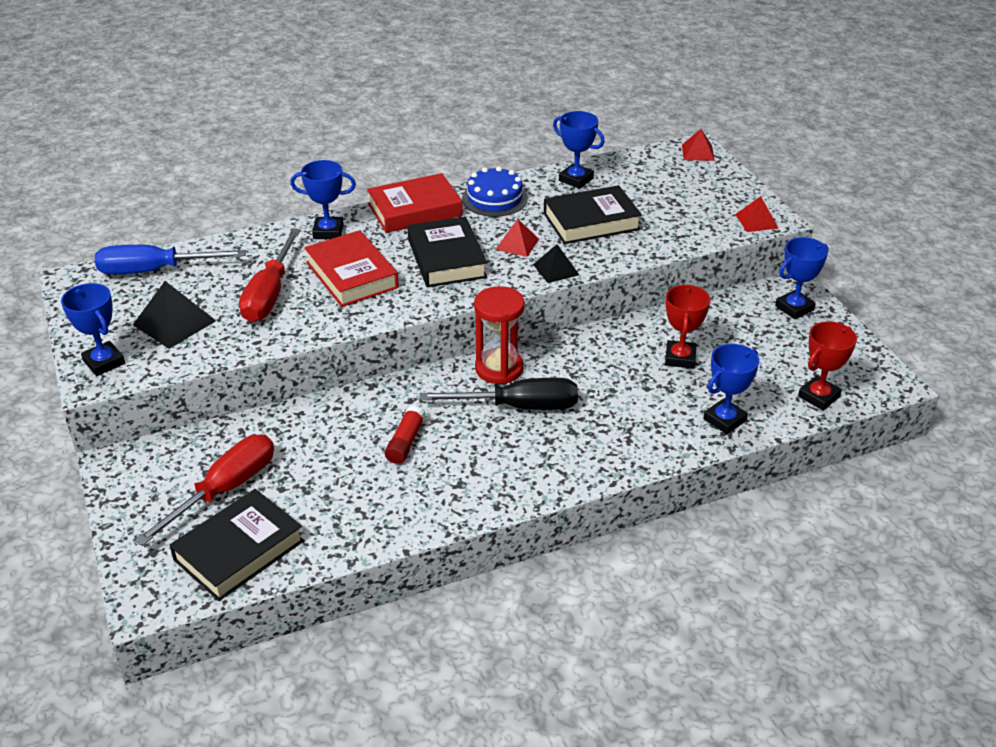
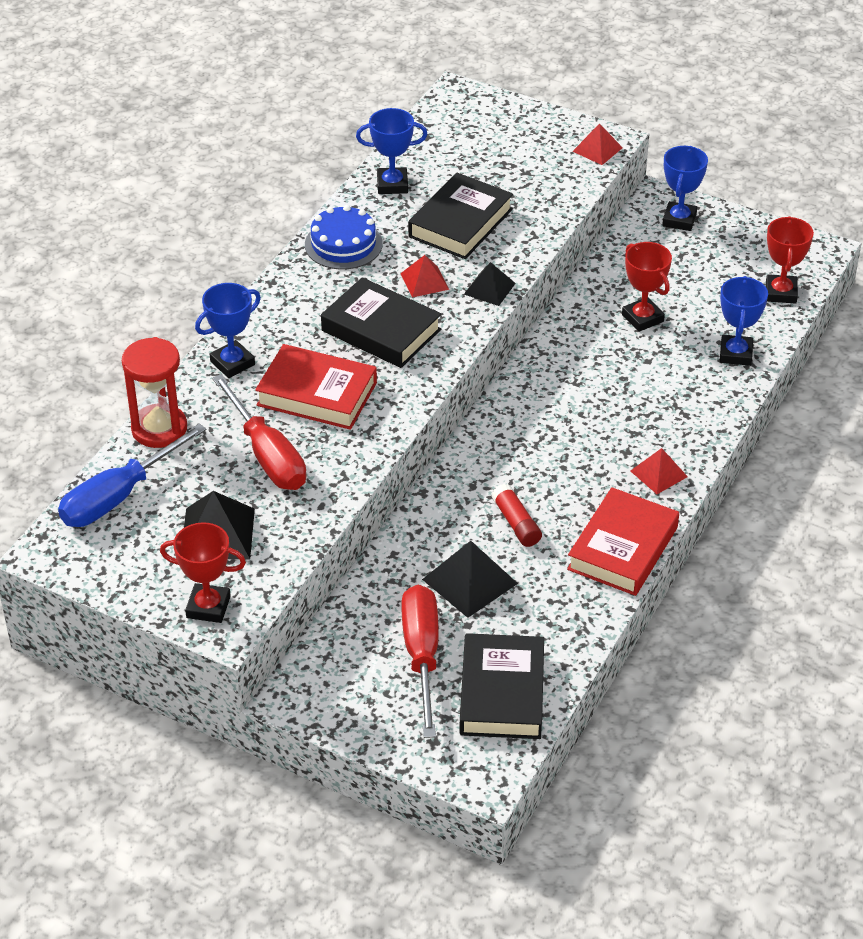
camera: 40 degrees left, 5 degrees up
blue trophy [61,283,125,376] -> red trophy [160,522,246,623]
red book [367,173,463,233] -> red book moved to [567,487,679,596]
black screwdriver [419,378,578,410] -> none
red hourglass [474,286,525,384] -> red hourglass moved to [122,337,187,448]
red pyramid [682,129,715,161] -> red pyramid moved to [630,448,688,494]
none -> black pyramid [422,541,518,618]

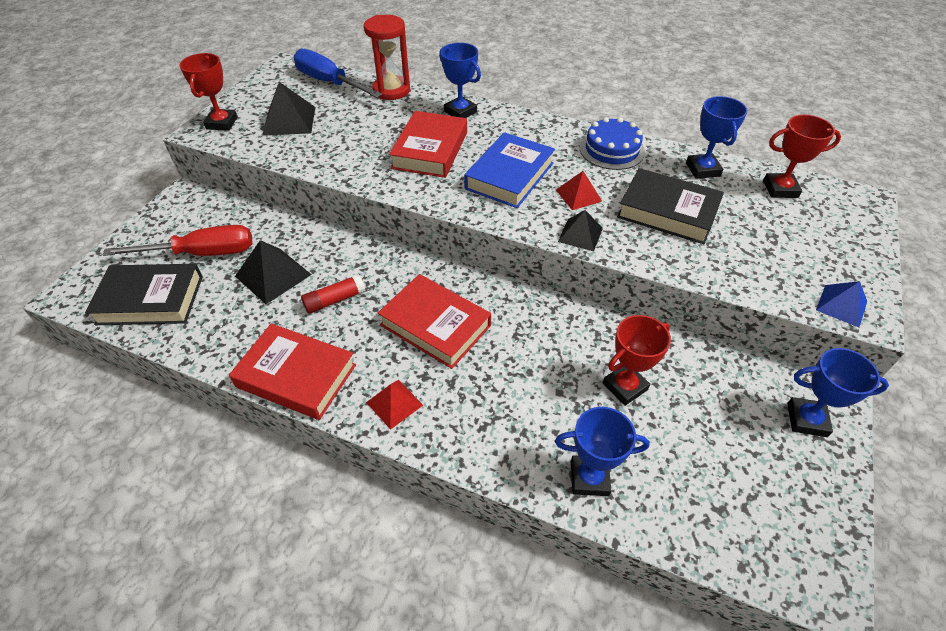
camera: 85 degrees right, 5 degrees up
red screwdriver [212,374,306,490] -> none
black book [321,277,441,368] -> blue book [464,132,555,208]
red pyramid [572,123,623,165] -> blue pyramid [816,281,867,328]
red trophy [766,216,814,304] -> red trophy moved to [763,114,841,198]
none -> red book [378,274,491,369]

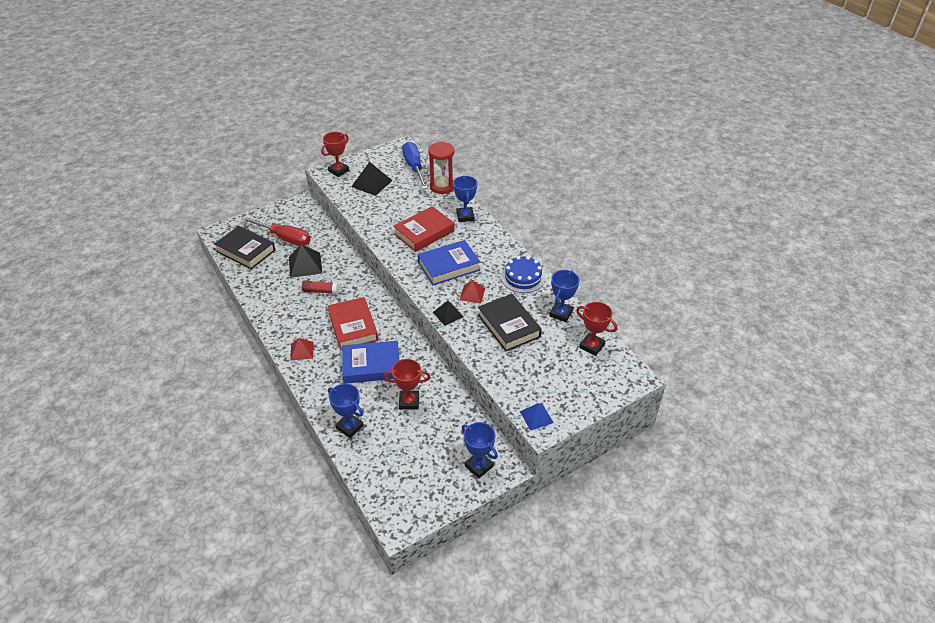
camera: 35 degrees right, 5 degrees down
red book [229,323,356,420] -> none
none -> blue book [342,341,399,384]

